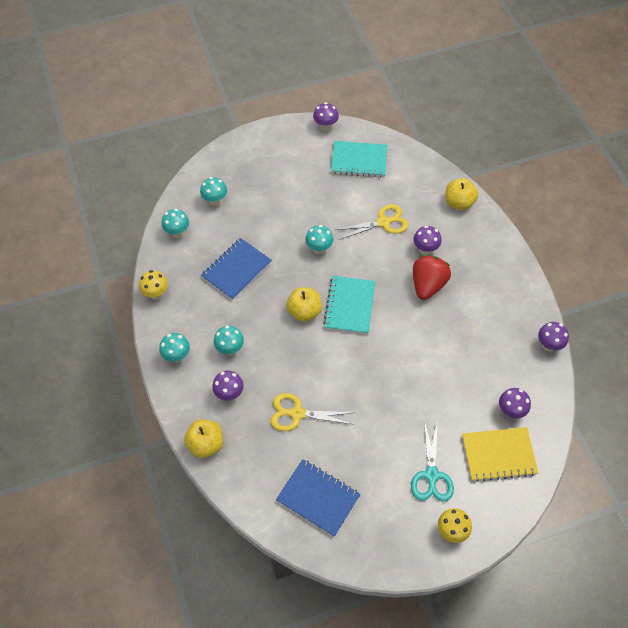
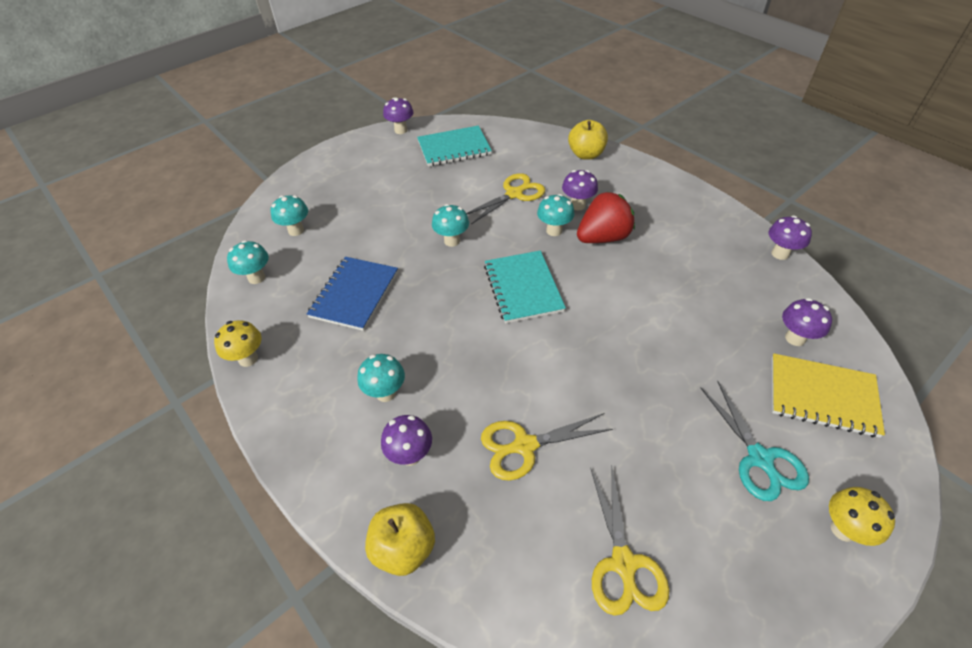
camera: 20 degrees left, 10 degrees down
turquoise mushroom [159,333,190,363] -> turquoise mushroom moved to [537,194,575,236]
blue notebook [276,459,360,537] -> yellow scissors [590,468,669,616]
yellow apple [286,287,322,322] -> none
red strawberry [413,255,451,300] -> red strawberry turned 60 degrees clockwise [577,191,635,243]
yellow notebook [462,427,538,482] -> yellow notebook turned 45 degrees clockwise [772,353,885,438]

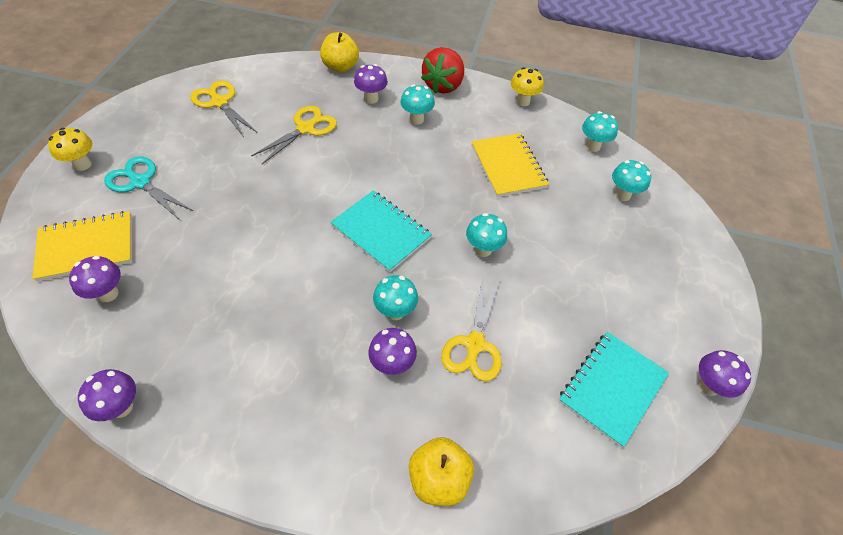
camera: 140 degrees right, 5 degrees up
blue notebook [307,257,398,331] -> yellow notebook [471,133,549,197]
red strawberry [577,191,635,243] -> red strawberry moved to [421,47,464,94]

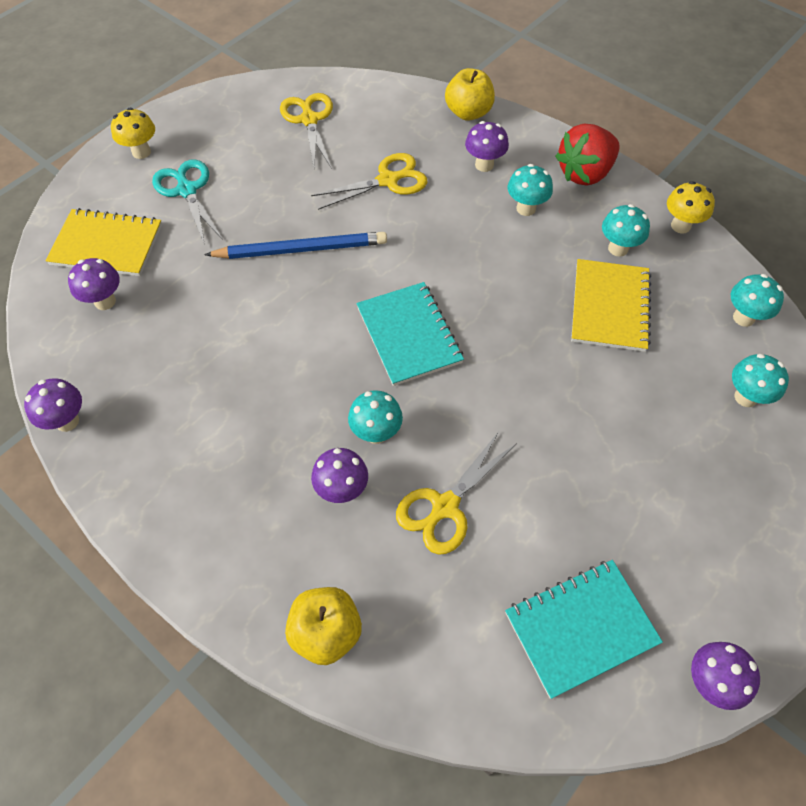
camera: 30 degrees right, 5 degrees up
turquoise mushroom [466,213,507,257] -> turquoise mushroom moved to [602,204,650,257]
none -> blue pencil [204,232,387,259]

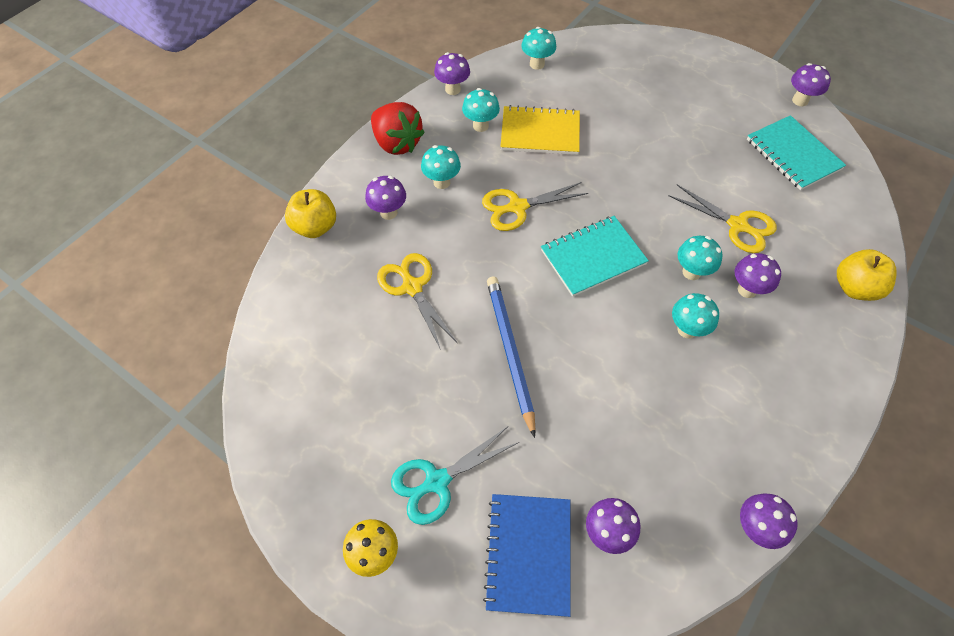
camera: 95 degrees left, 0 degrees up
yellow notebook [46,208,162,276] -> blue notebook [483,494,571,617]
yellow scissors [280,93,333,169] -> yellow scissors moved to [482,182,588,231]
yellow mushroom [667,181,715,234] -> purple mushroom [434,52,470,95]
turquoise mushroom [732,354,789,407] -> turquoise mushroom moved to [672,293,719,339]

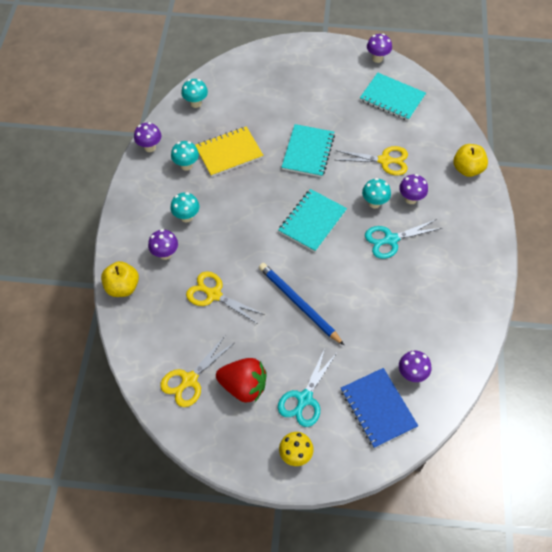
camera: 30 degrees left, 0 degrees up
red strawberry [371,102,425,155] -> red strawberry moved to [216,358,267,403]
yellow scissors [482,182,588,231] -> yellow scissors moved to [160,336,234,407]
turquoise mushroom [672,293,719,339] -> turquoise scissors [365,219,442,259]
purple mushroom [740,493,798,549] -> none
none -> turquoise notebook [281,124,335,177]

